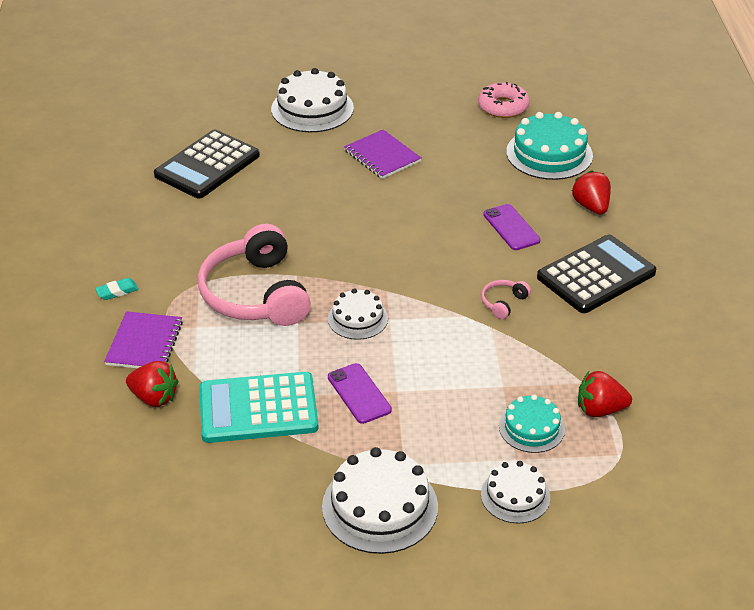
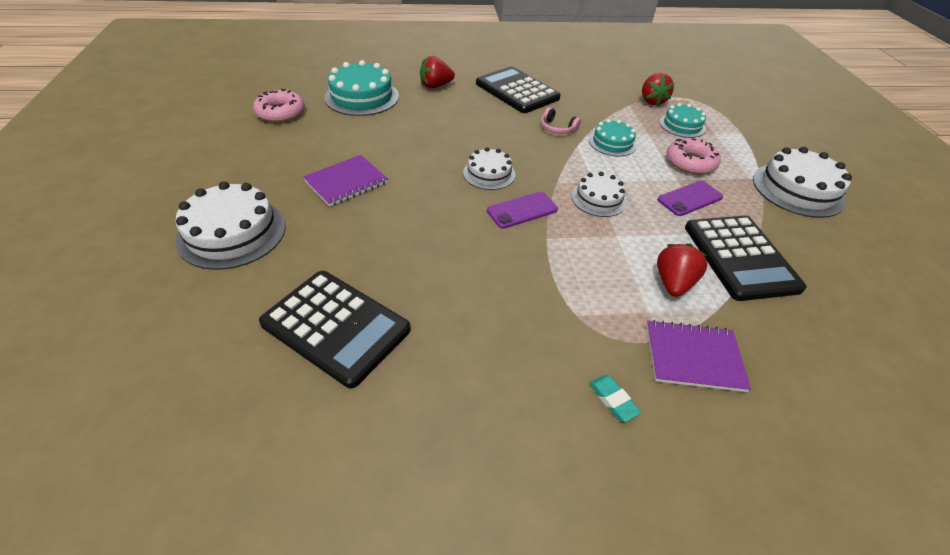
camera: 95 degrees left, 5 degrees up
red strawberry [126,361,179,407] -> red strawberry moved to [657,244,707,297]
pink headphones [198,224,311,326] -> none
turquoise calculator [199,372,319,443] -> black calculator [685,215,806,301]
white cake [481,461,550,524] -> white cake moved to [463,147,515,190]
purple phone [483,204,541,250] -> purple phone moved to [487,192,558,229]
none -> turquoise cake [589,119,637,156]
none -> pink donut [667,138,721,174]

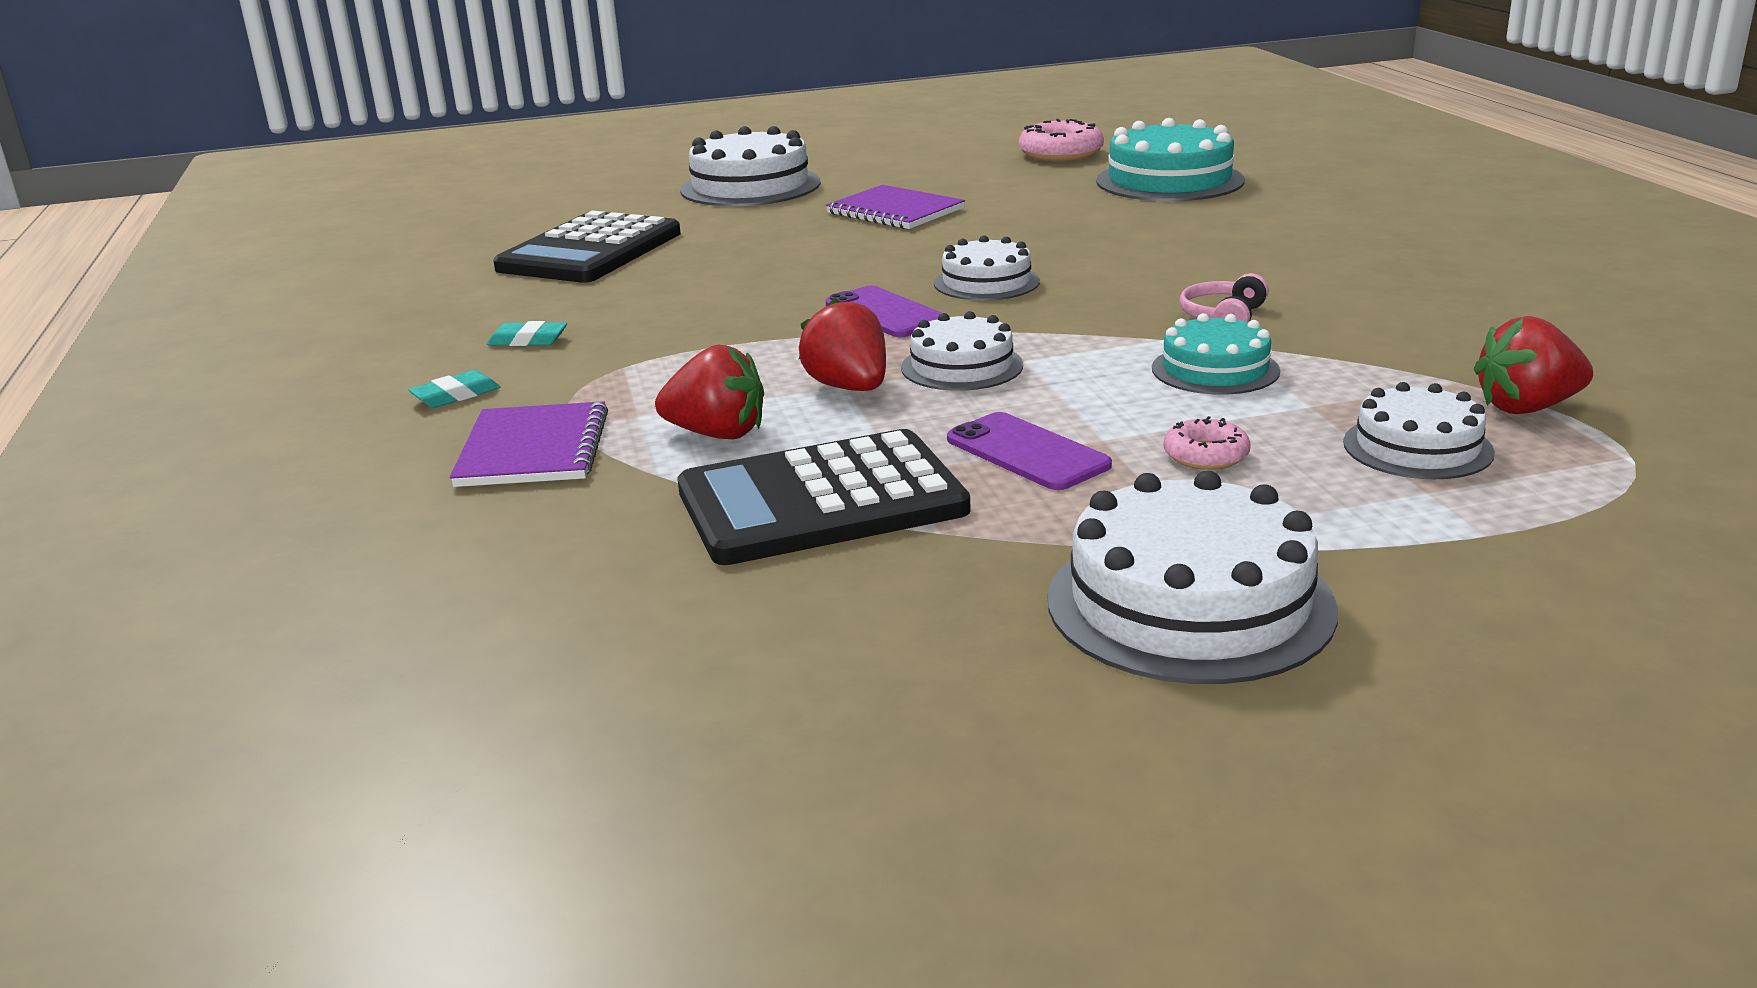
camera: 85 degrees right, 20 degrees down
red strawberry [420,56,455,89] -> red strawberry moved to [799,298,886,391]
black calculator [476,66,561,113] -> none
turquoise cake [660,103,706,138] -> white cake [1343,382,1495,479]
pink donut [667,138,721,174] -> pink donut [1164,416,1251,470], size x0.58
none -> turquoise eraser [487,321,567,346]

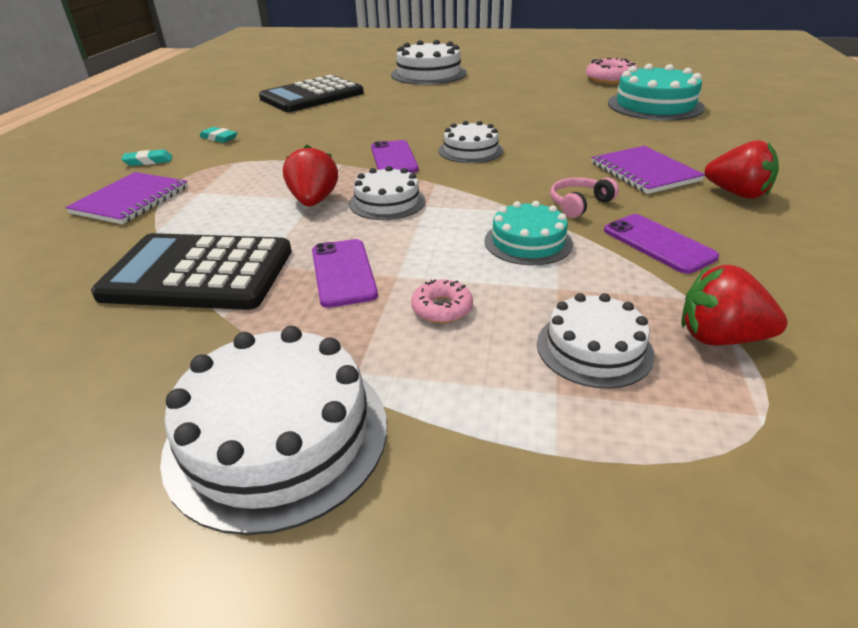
camera: 25 degrees right, 10 degrees up
red strawberry [655,344,764,439] -> red strawberry moved to [705,140,779,199]
purple notebook [826,185,965,229] -> purple notebook moved to [592,146,705,194]
none -> purple phone [604,214,719,274]

